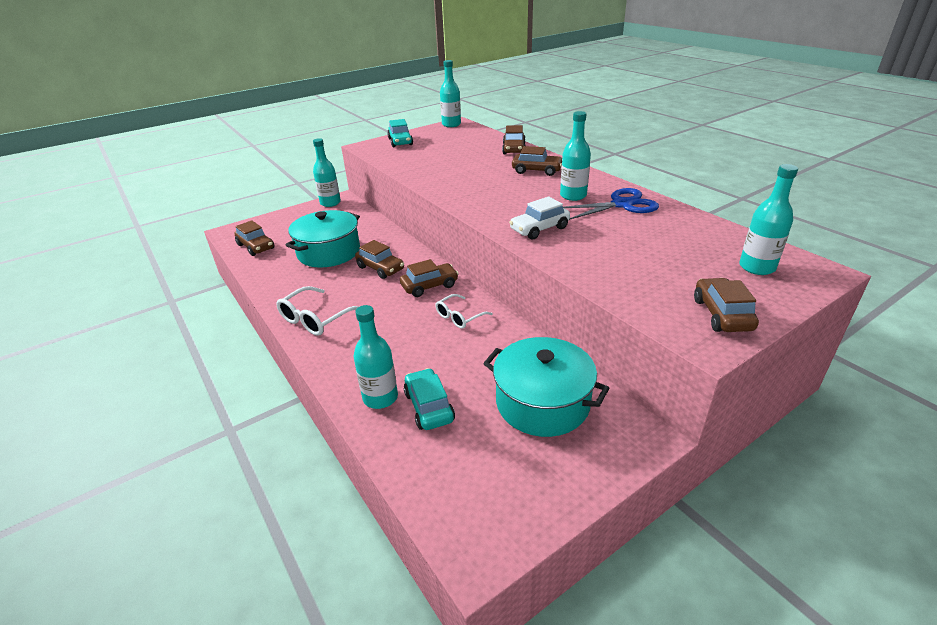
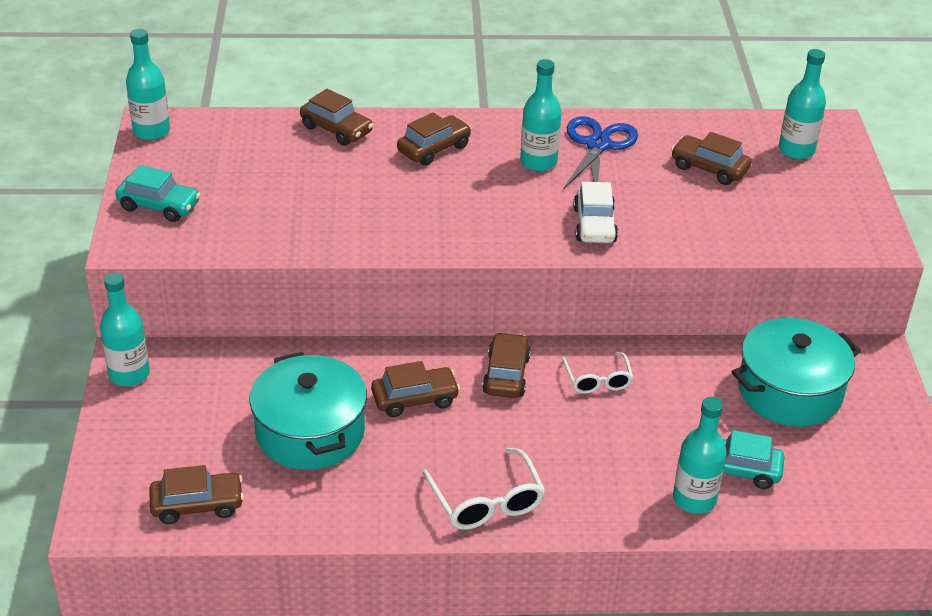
camera: 60 degrees left, 5 degrees up
brown car [694,278,759,332] -> brown car moved to [671,132,751,185]

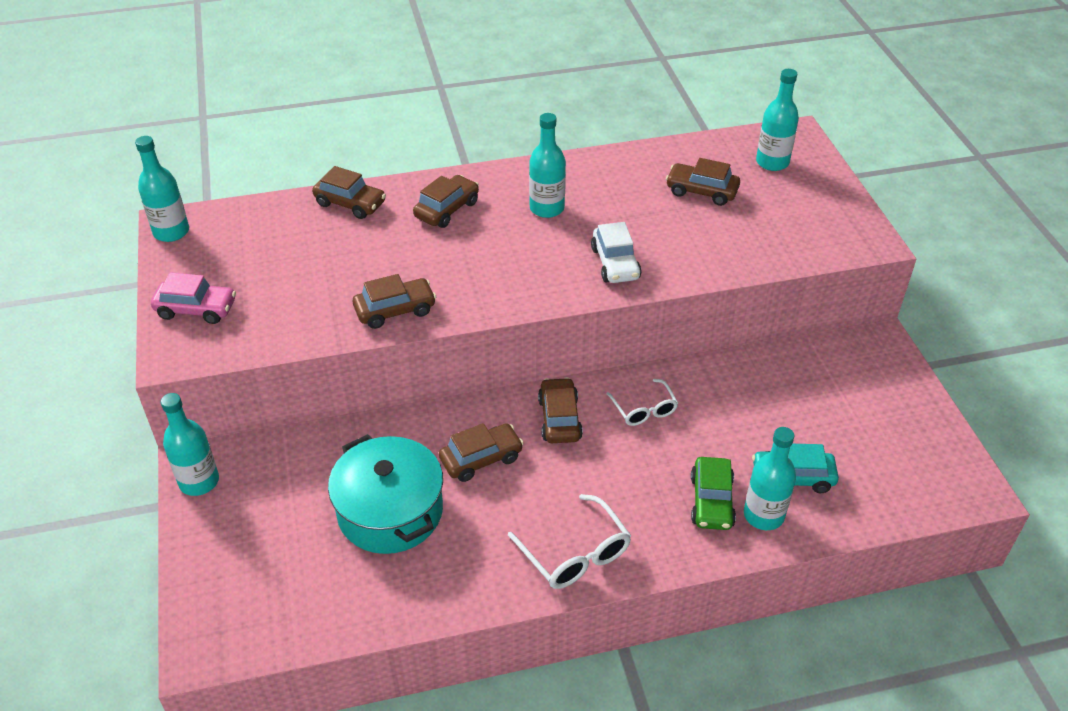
camera: 10 degrees left, 5 degrees up
turquoise car [116,165,201,222] -> pink car [151,272,236,324]
brown car [149,465,244,524] -> brown car moved to [353,274,436,329]
blue scissors [563,116,638,189] -> none
turquoise pot [732,318,861,427] -> none
none -> green car [691,457,736,530]

